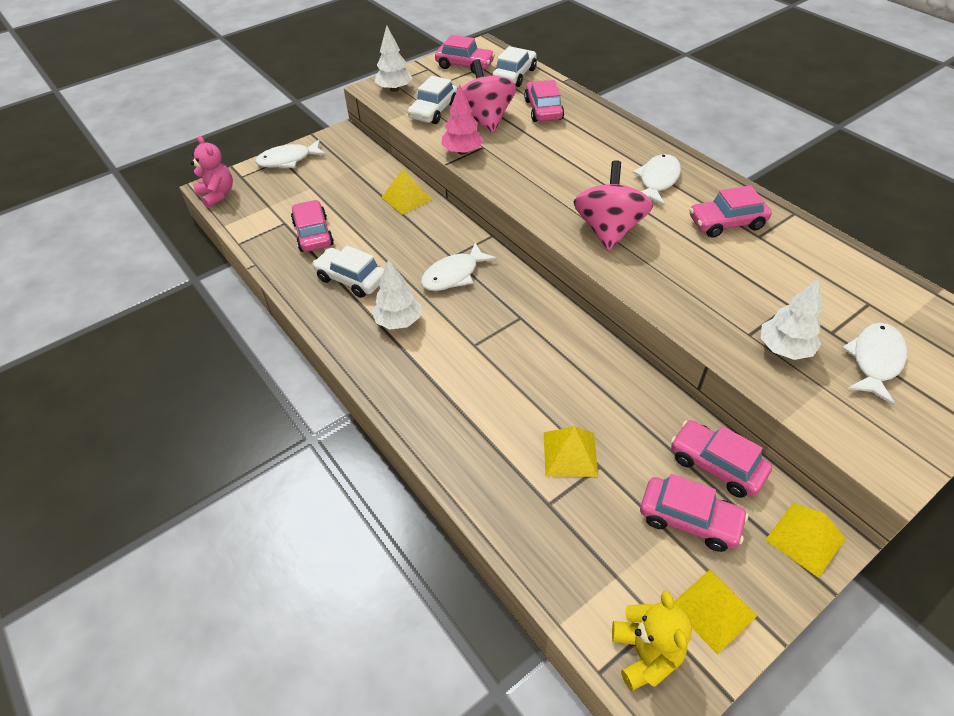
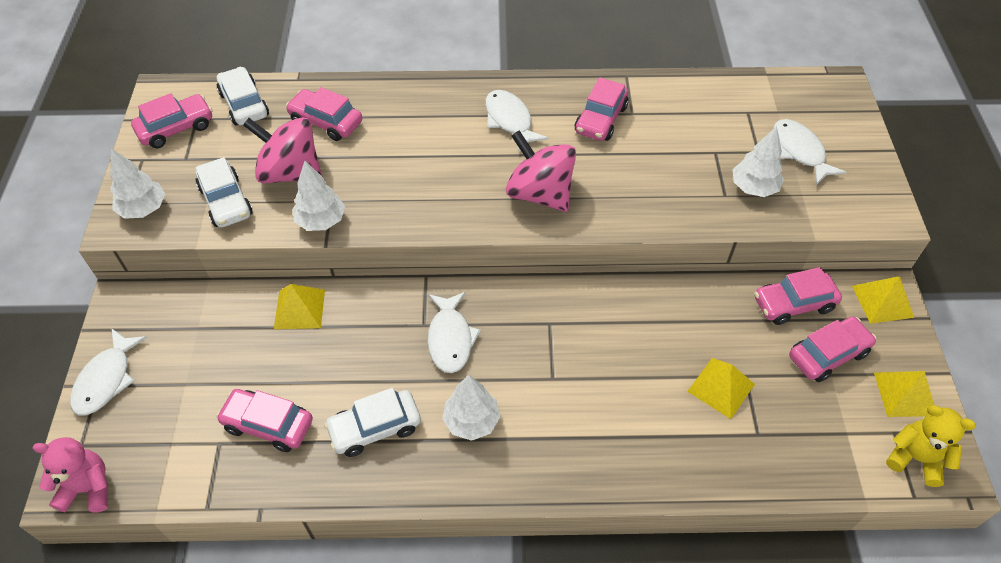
camera: 55 degrees left, 5 degrees up
pink tree [441,84,484,155] -> white tree [293,161,345,231]

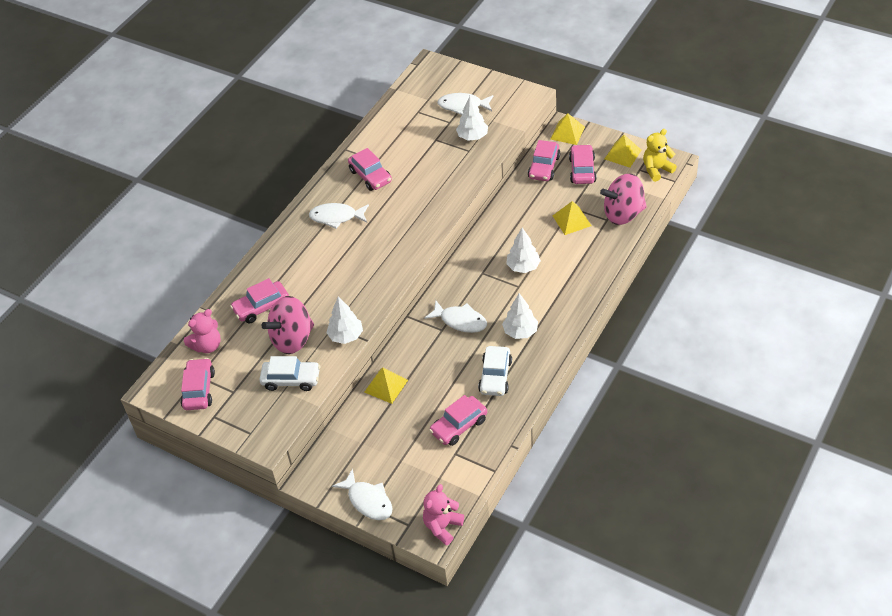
camera: 55 degrees left, 5 degrees down
white tree [110,148,165,219] -> white tree moved to [506,228,541,273]
white car [217,67,269,126] -> pink teddy bear [184,309,221,353]
pink spinning top [506,130,576,212] -> pink spinning top moved to [600,174,647,225]

